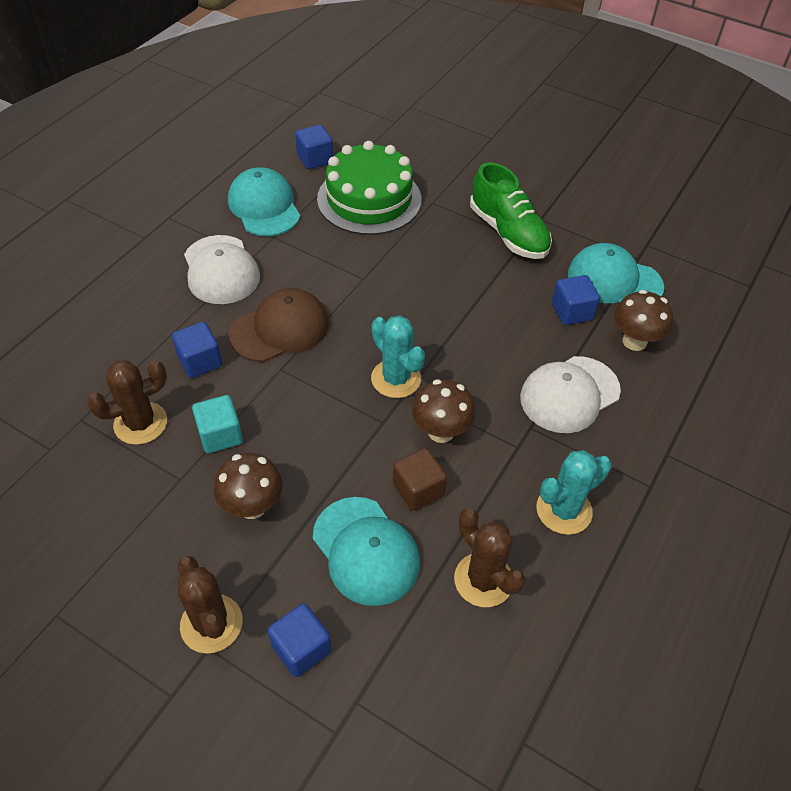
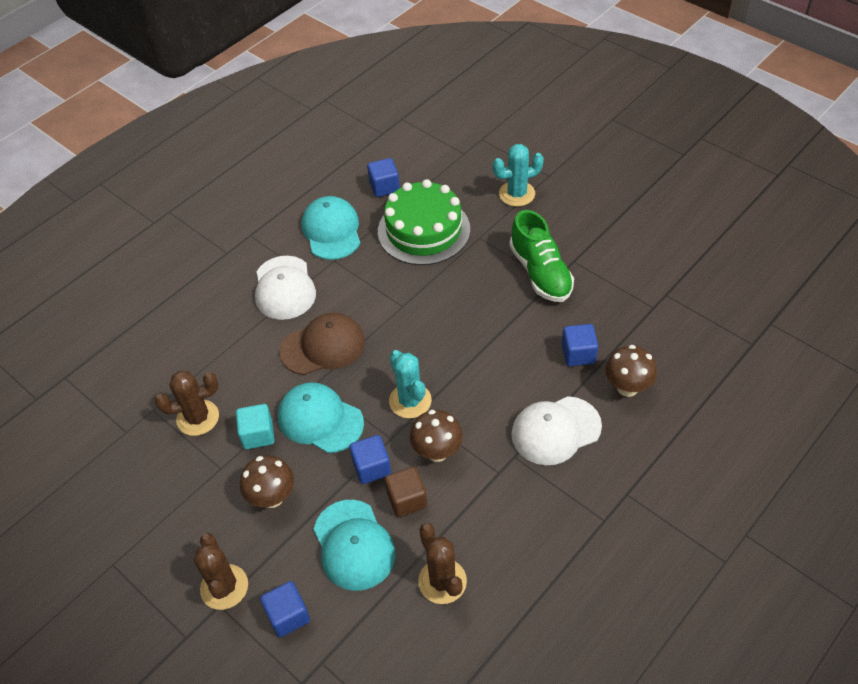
camera: 15 degrees right, 0 degrees up
blue cube [172,322,222,378] -> blue cube moved to [350,435,391,484]
turquoise cactus [537,450,612,535] -> turquoise cactus moved to [493,144,544,206]
turquoise cap [568,243,664,303] -> turquoise cap moved to [278,382,364,453]

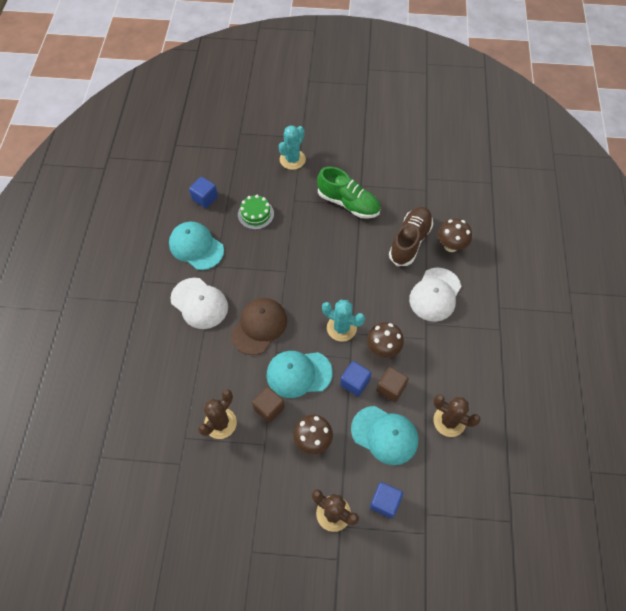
camera: 40 degrees left, 10 degrees up
turquoise cube [236,404,275,449] -> brown cube [252,387,285,423]
green cake [378,179,470,265] -> green cake [238,195,274,230], size x0.53
blue cube [562,324,598,366] -> brown shoe [389,207,433,266]

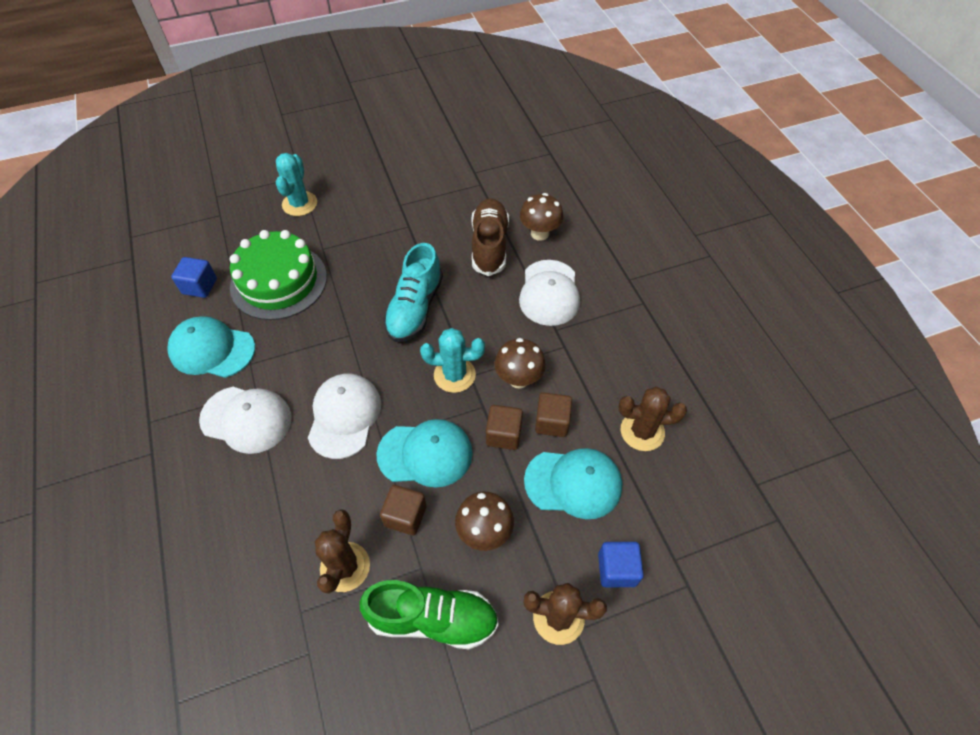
camera: 25 degrees left, 5 degrees down
brown cap [231,298,287,355] -> white cap [308,374,381,459]
green cake [238,195,274,230] -> green cake [230,230,327,320], size x1.88
turquoise cap [266,351,333,398] -> turquoise cap turned 150 degrees counterclockwise [376,419,473,487]
green shoe [317,167,381,219] -> green shoe moved to [359,580,499,649]
blue cube [340,361,372,396] -> brown cube [486,405,523,450]
none -> turquoise shoe [383,243,443,342]

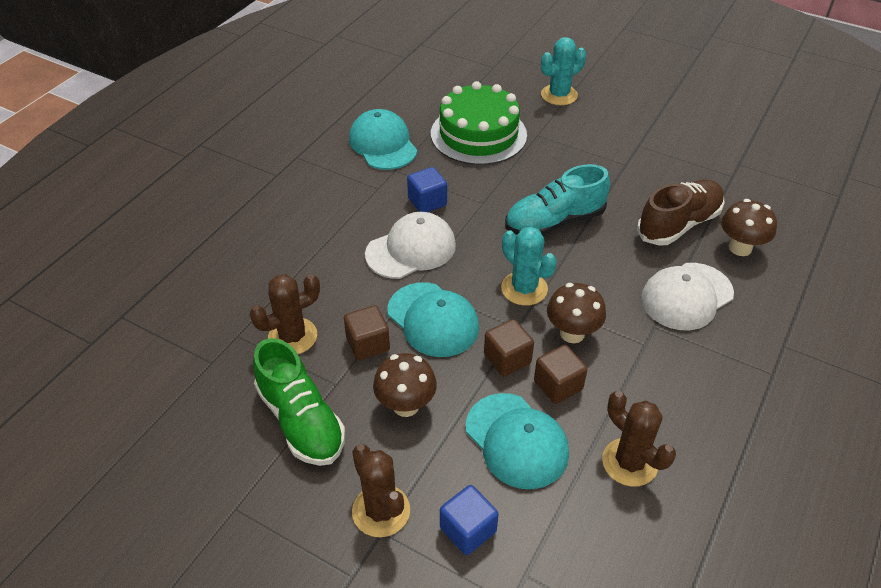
camera: 50 degrees right, 10 degrees down
blue cube [171,257,217,298] -> blue cube moved to [407,167,447,212]
white cap [199,387,292,454] -> none

